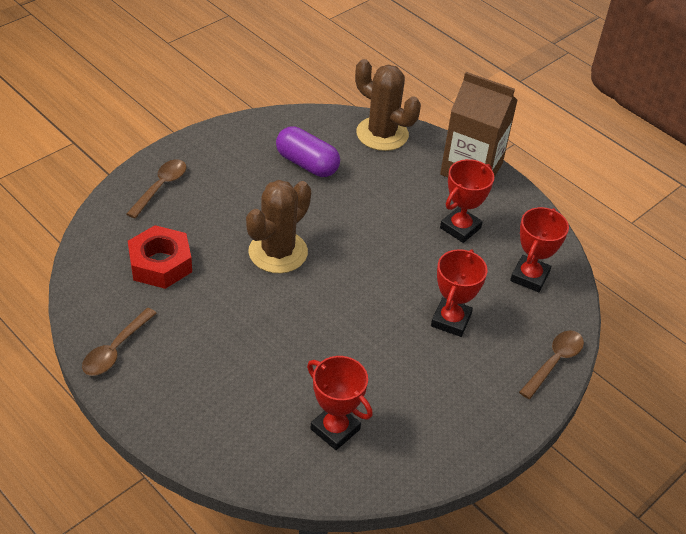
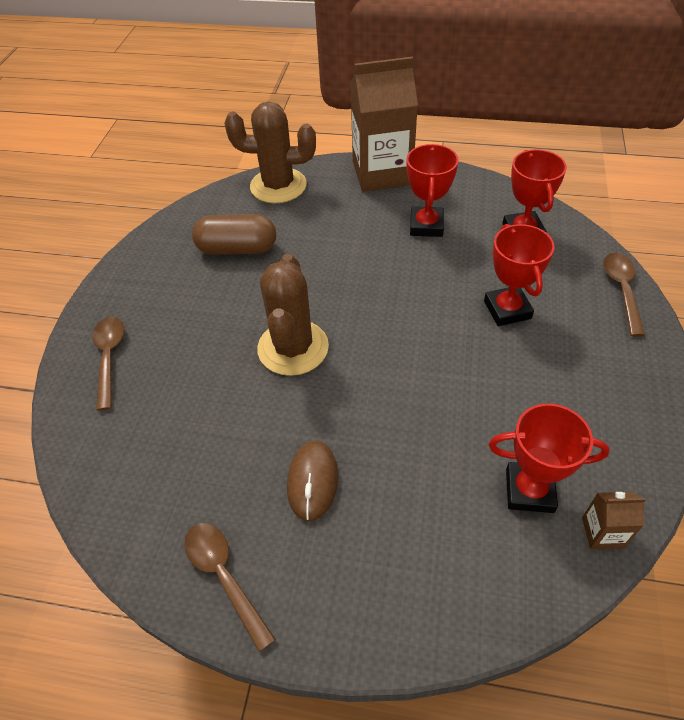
camera: 30 degrees left, 5 degrees up
brown spoon [82,308,157,376] -> brown spoon turned 150 degrees clockwise [184,523,276,652]
red nut [128,225,192,289] -> none
purple capsule [276,126,340,177] -> brown capsule [192,214,276,255]
none -> brown mouse [287,440,338,521]
none -> brown carton [582,492,646,549]

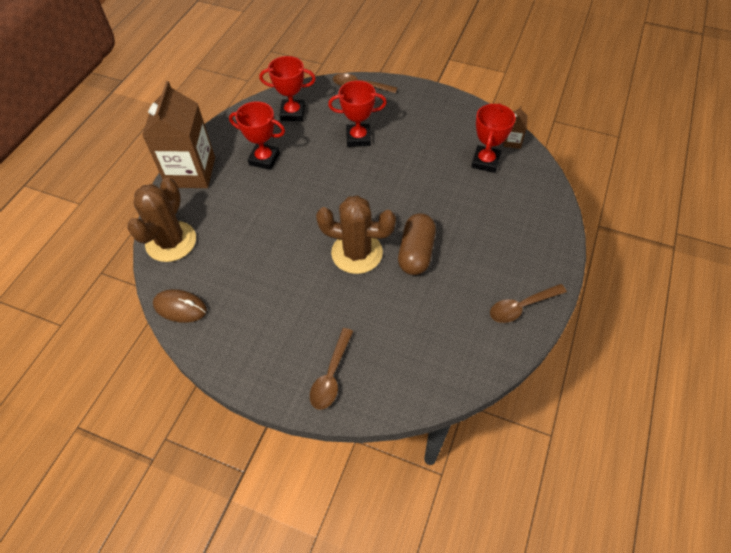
camera: 80 degrees left, 5 degrees up
brown spoon [92,317,124,411] -> brown spoon turned 75 degrees counterclockwise [310,328,353,410]
brown capsule [192,214,276,255] -> brown capsule moved to [398,213,436,275]
brown mouse [287,440,338,521] -> brown mouse moved to [153,289,207,323]

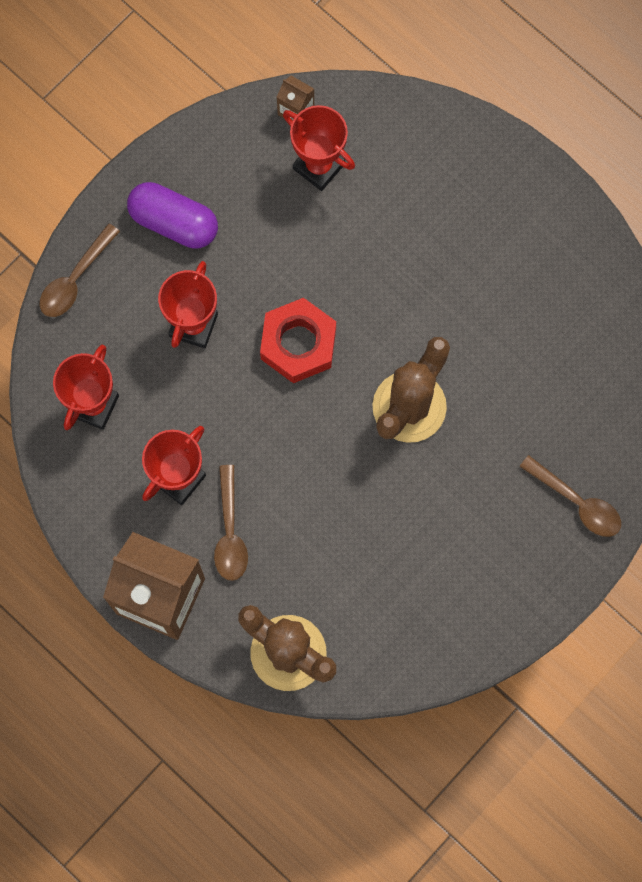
camera: 70 degrees left, 20 degrees up
brown mouse [153,289,207,323] -> none
brown capsule [398,213,436,275] -> none
brown spoon [490,284,567,323] -> brown spoon moved to [214,465,248,581]
none -> purple capsule [127,182,218,249]
none -> red nut [260,298,336,383]

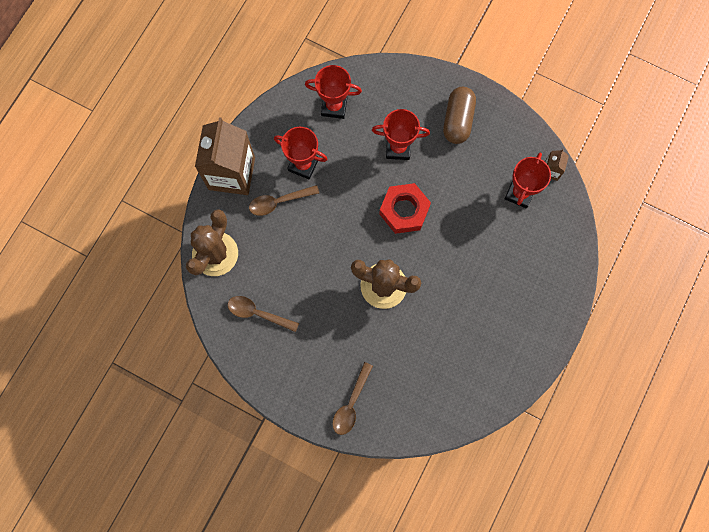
camera: 75 degrees right, 0 degrees up
brown spoon [40,223,120,317] -> brown spoon moved to [228,296,299,332]
purple capsule [127,182,218,249] -> brown capsule [443,87,476,144]

